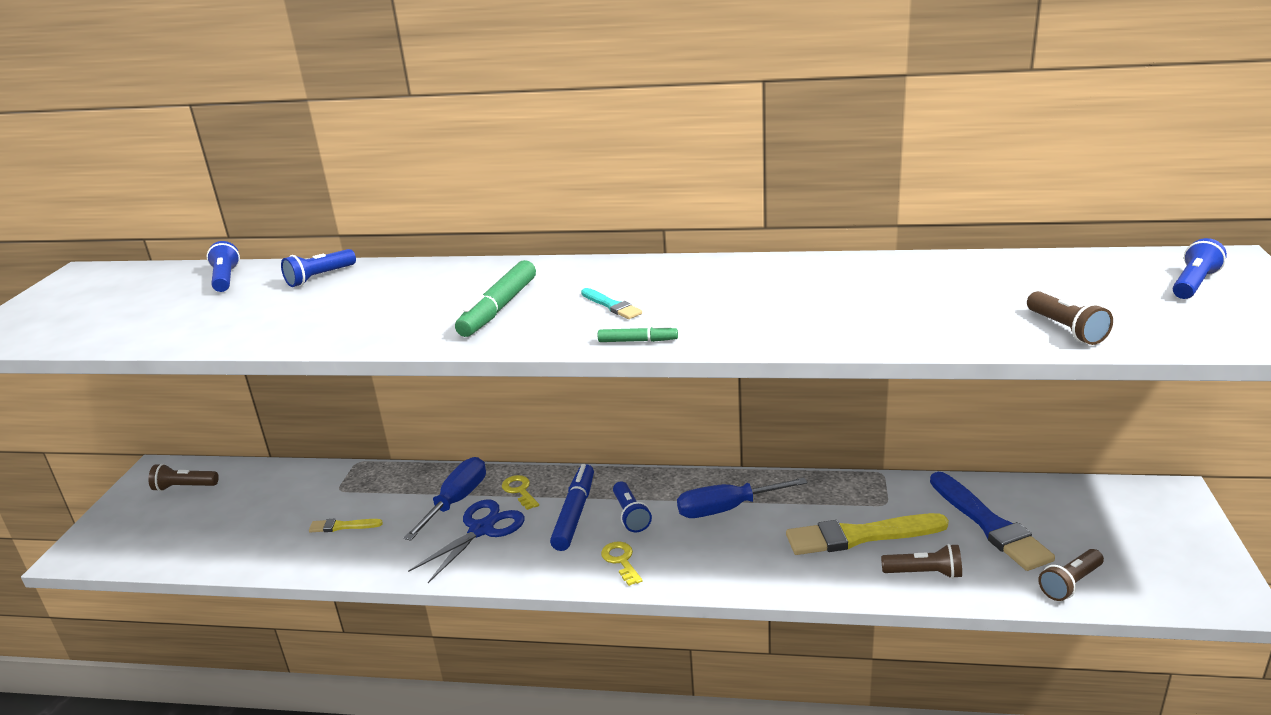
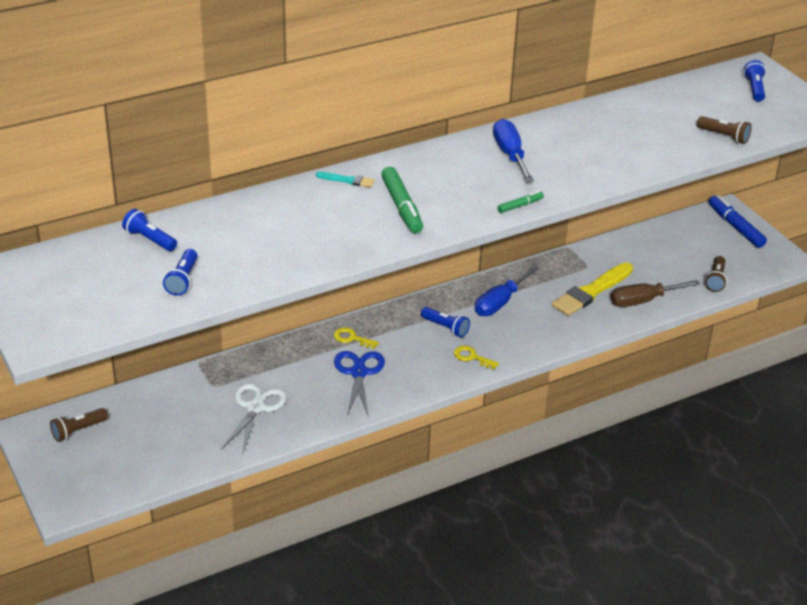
camera: 40 degrees left, 10 degrees up
blue flashlight [281,249,356,287] -> blue flashlight moved to [163,249,198,296]
yellow brush [309,519,383,533] -> white scissors [222,383,287,455]
blue screwdriver [404,457,486,541] -> blue screwdriver moved to [493,119,534,182]
blue marker [550,464,594,551] -> blue marker moved to [709,195,767,248]
turquoise brush [581,288,642,319] -> turquoise brush moved to [316,172,375,188]
brown flashlight [881,544,962,579] -> brown screwdriver [611,280,700,307]
blue brush [930,472,1055,571] -> none

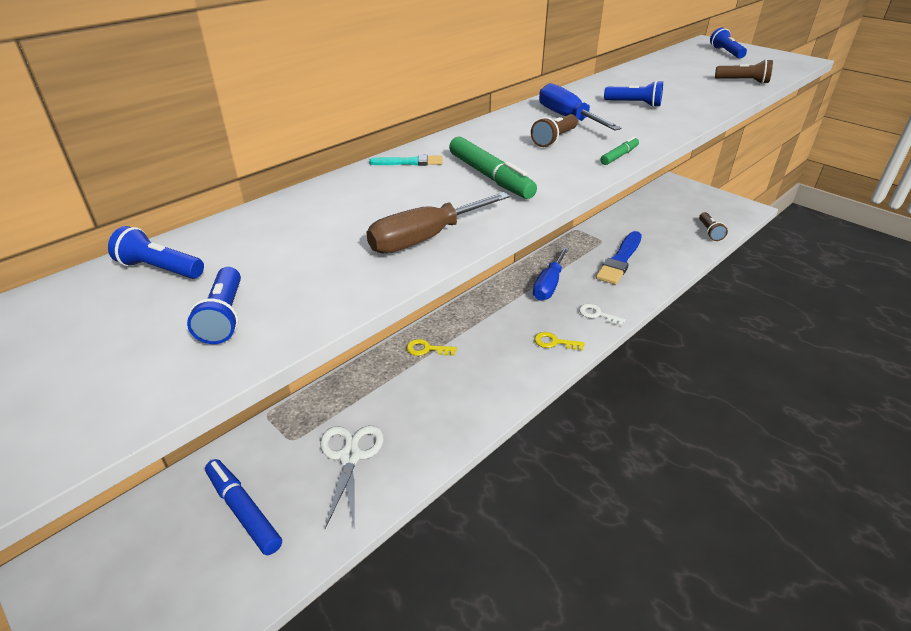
camera: 15 degrees left, 0 degrees up
brown flashlight [50,408,108,442] -> brown flashlight moved to [531,114,578,147]
blue scissors [334,351,385,415] -> none
blue flashlight [421,307,470,338] -> blue flashlight moved to [604,80,663,107]
yellow brush [552,262,633,316] -> blue brush [596,231,642,285]
brown screwdriver [611,280,700,307] -> brown screwdriver moved to [366,192,510,254]
blue marker [709,195,767,248] -> blue marker moved to [205,459,282,555]
none -> white key [579,304,626,326]

